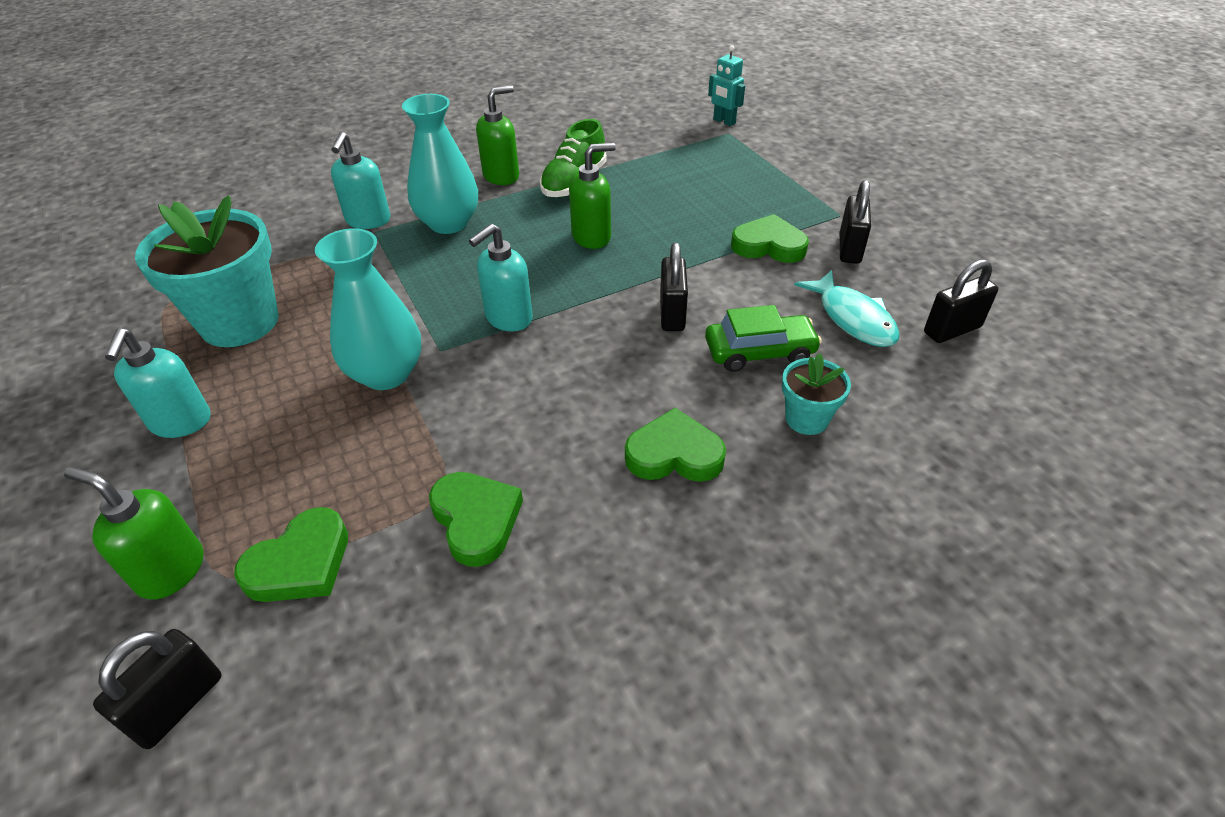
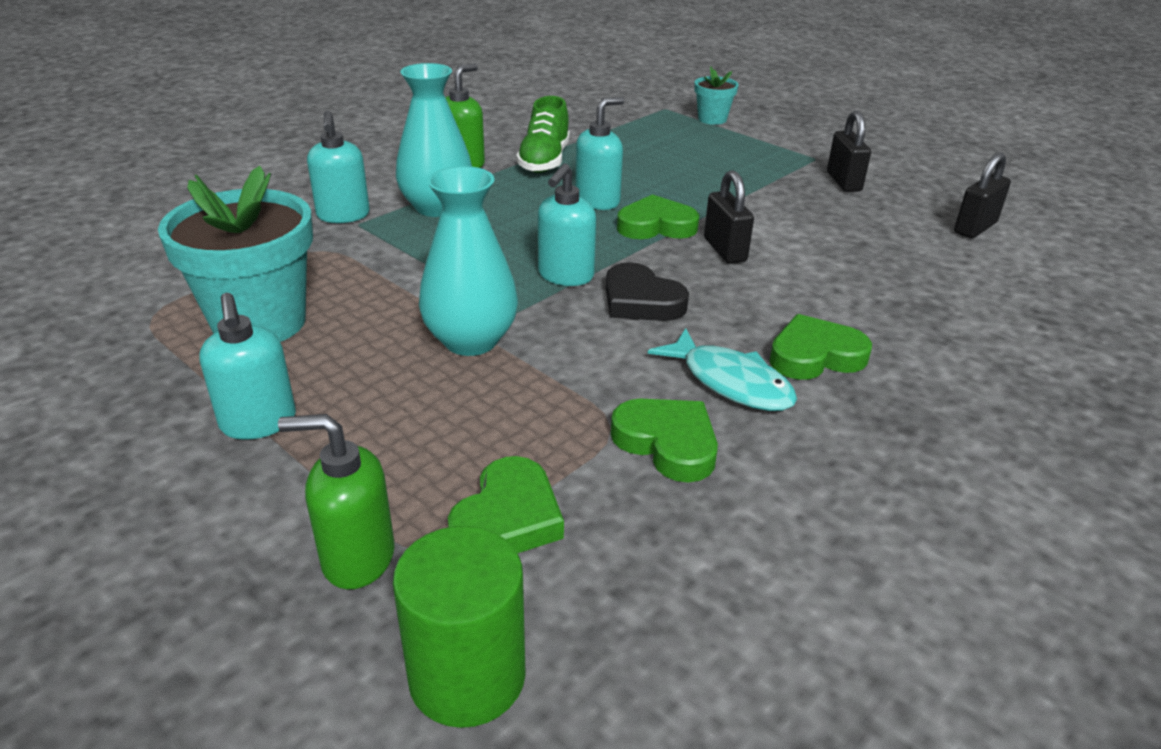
camera: 20 degrees left, 10 degrees down
black padlock [93,629,222,749] -> green cylinder [393,526,526,728]
green soap dispenser [569,143,616,249] -> turquoise soap dispenser [575,97,625,210]
green car [705,305,822,372] -> none
turquoise robot [708,45,745,126] -> none
green heart [731,214,809,263] -> green heart moved to [617,194,699,239]
turquoise flower pot [782,353,851,435] -> turquoise flower pot moved to [694,66,739,125]
turquoise fish [794,270,900,347] -> turquoise fish moved to [648,328,797,411]
none -> black heart [606,262,689,321]

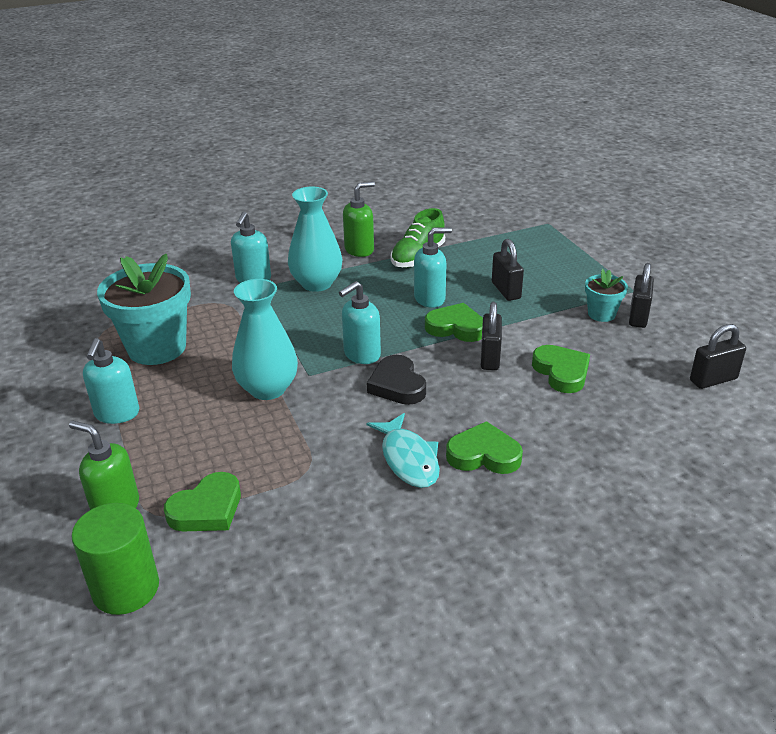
camera: 25 degrees right, 0 degrees up
green heart [611,399,718,483] -> green heart moved to [532,345,590,393]
turquoise flower pot [694,66,739,125] -> turquoise flower pot moved to [585,269,628,322]
none -> black padlock [492,239,524,301]

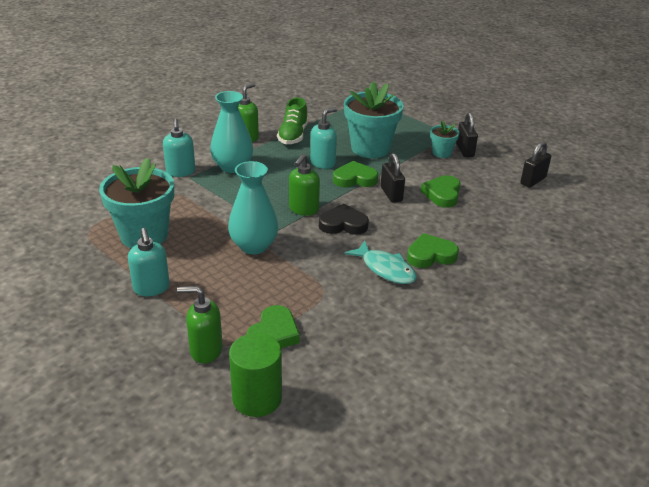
camera: 25 degrees left, 0 degrees up
turquoise soap dispenser [339,281,381,364] -> green soap dispenser [289,154,320,216]
black heart [367,355,426,405] -> black heart turned 135 degrees clockwise [319,204,369,235]
black padlock [492,239,524,301] -> turquoise flower pot [344,82,404,158]
green heart [532,345,590,393] -> green heart turned 120 degrees counterclockwise [421,175,461,208]

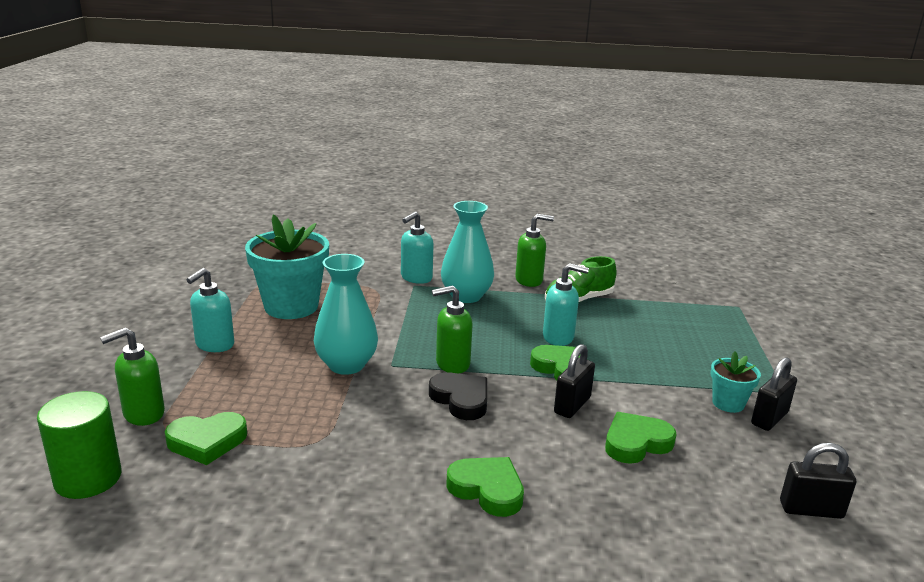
camera: 50 degrees right, 10 degrees down
green soap dispenser [177,286,223,364] -> green soap dispenser turned 90 degrees counterclockwise [100,328,165,426]
turquoise flower pot [344,82,404,158] -> none
turquoise fish [344,241,417,284] -> none

